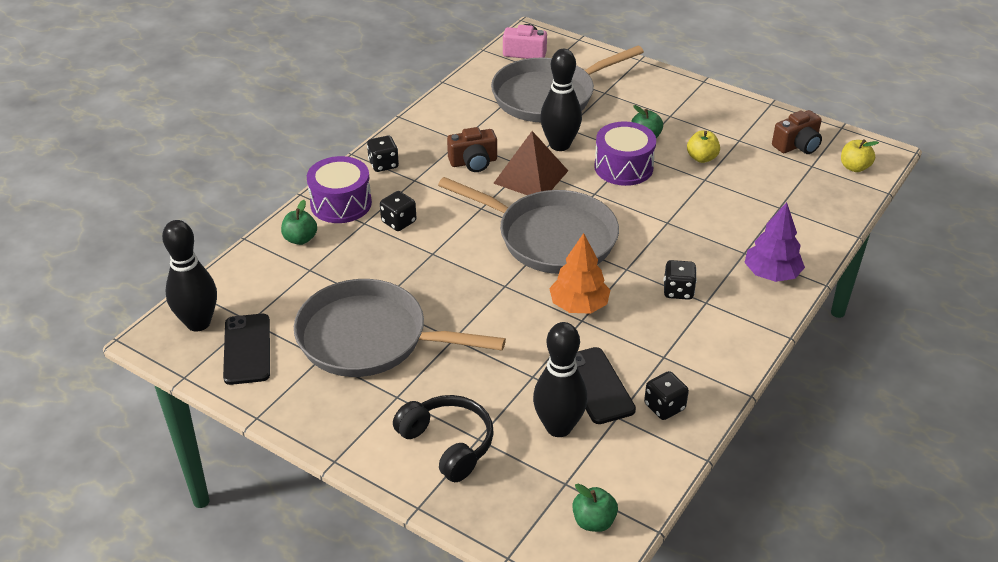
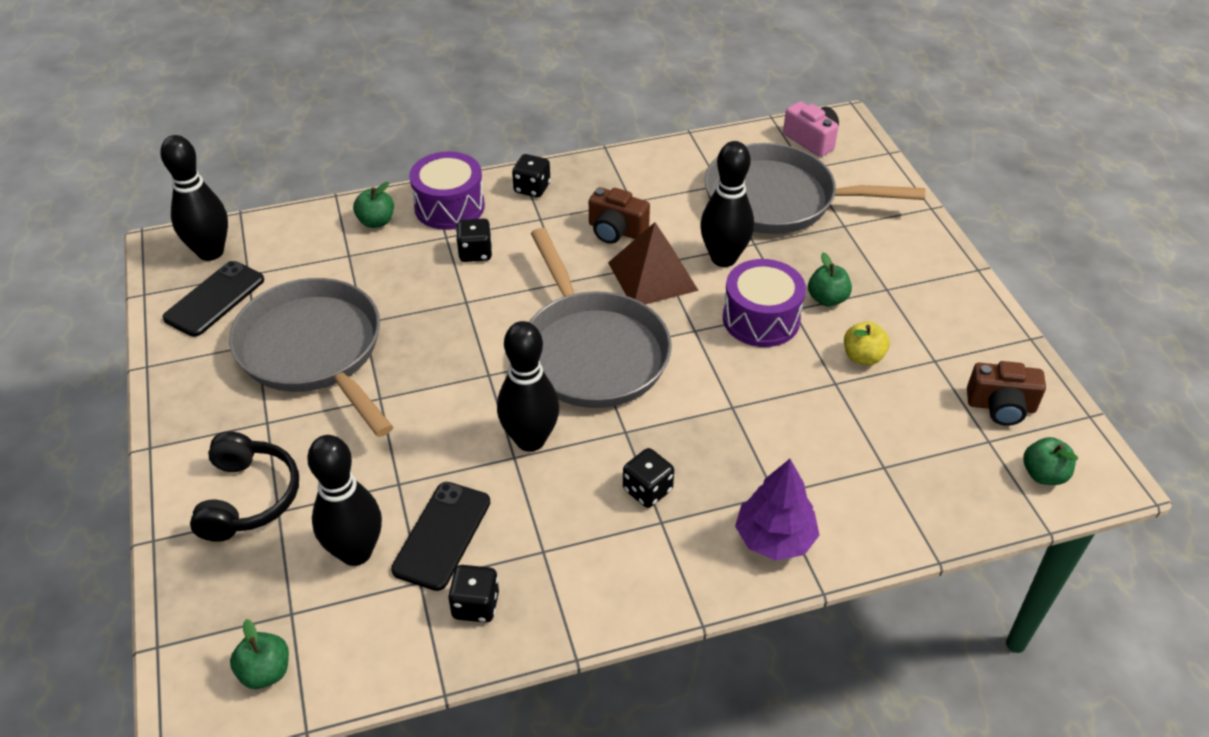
camera: 40 degrees right, 5 degrees up
orange tree [549,233,610,314] -> black bowling pin [497,321,559,452]
yellow apple [841,139,879,172] -> green apple [1023,437,1078,485]

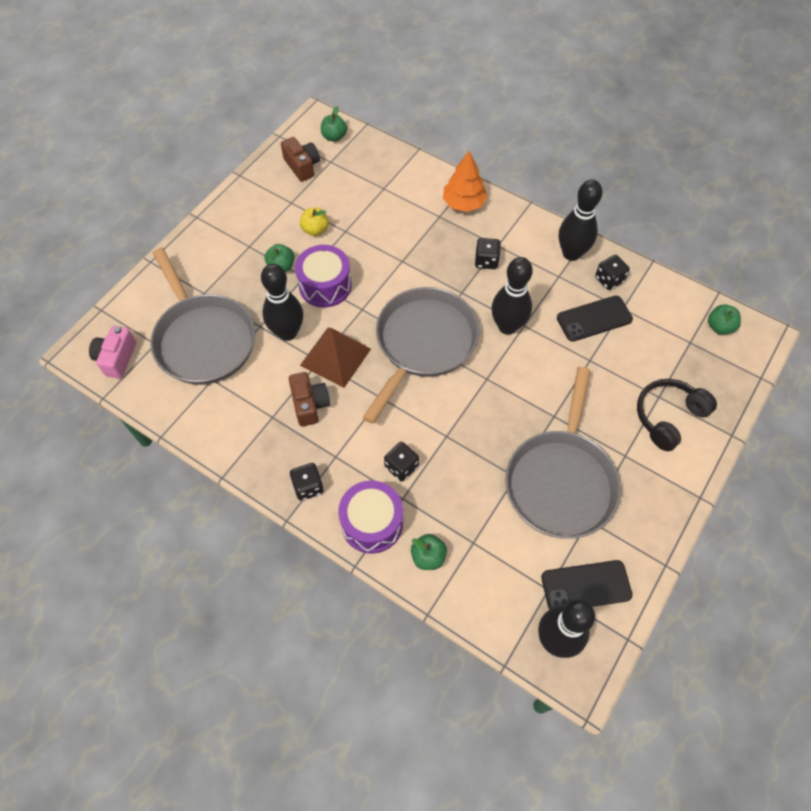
camera: 130 degrees left, 15 degrees up
black bowling pin [307,435,382,566] -> black bowling pin moved to [559,180,602,261]
purple tree [735,459,819,561] -> orange tree [443,151,488,212]

